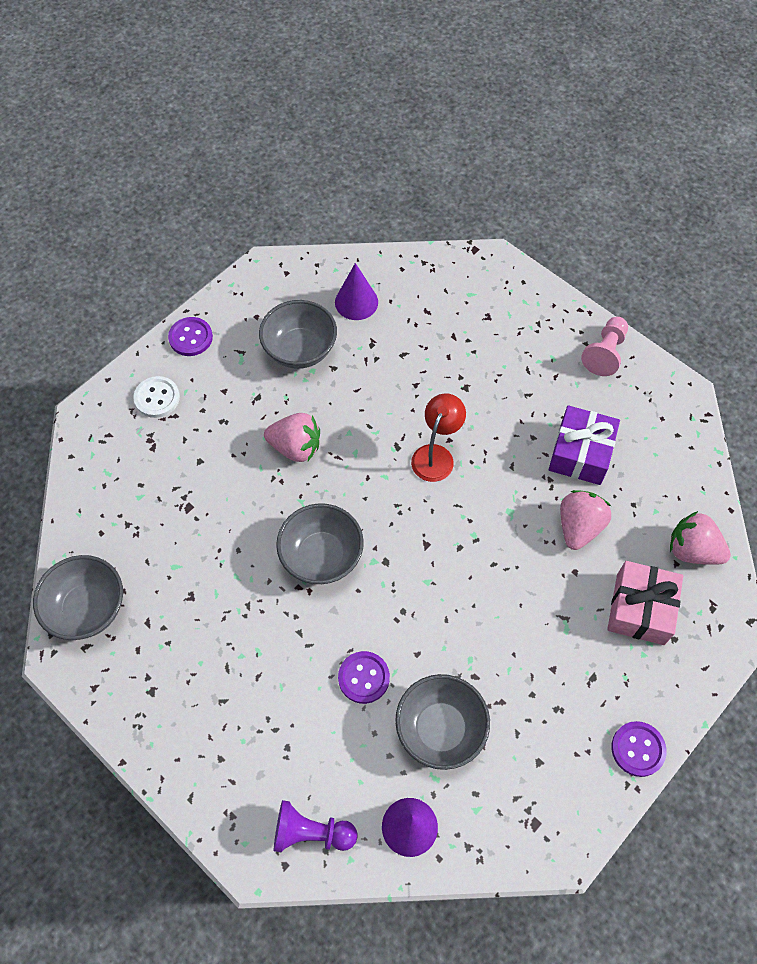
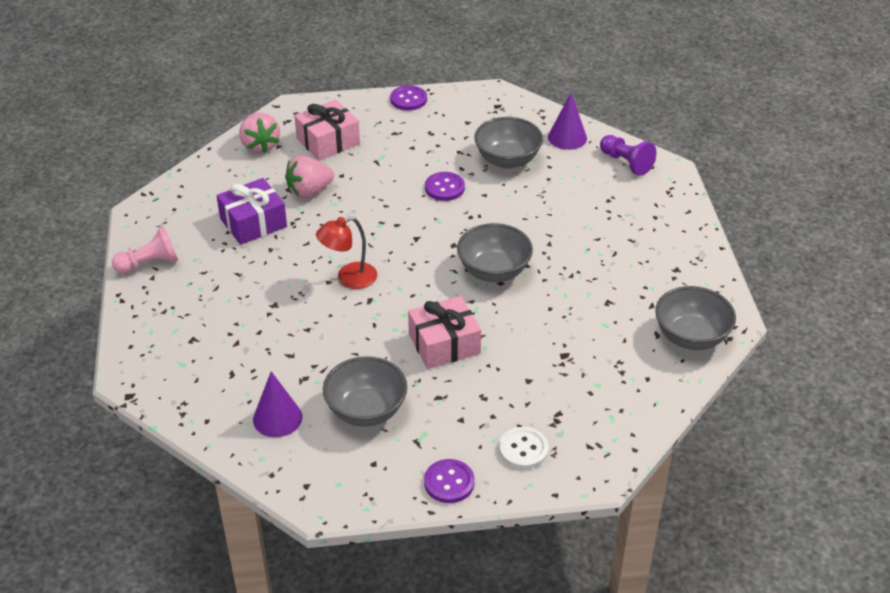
camera: 140 degrees left, 20 degrees down
pink strawberry [264,413,320,462] -> pink gift [408,296,481,369]
purple button [338,651,390,704] -> purple button moved to [425,172,465,201]

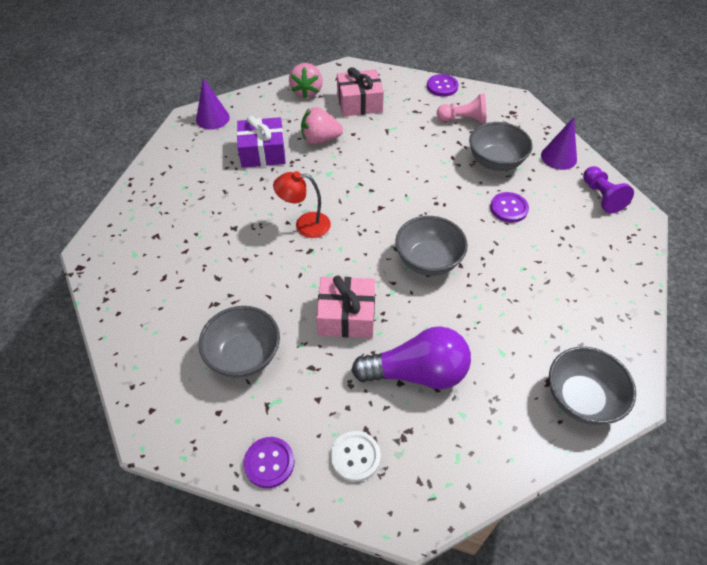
camera: 25 degrees right, 10 degrees up
pink pawn [112,226,178,274] -> pink pawn moved to [437,94,486,124]
purple cone [253,371,302,437] -> purple cone moved to [196,78,230,130]
purple button [425,172,465,201] -> purple button moved to [490,192,529,223]
none -> purple light bulb [351,326,471,389]

